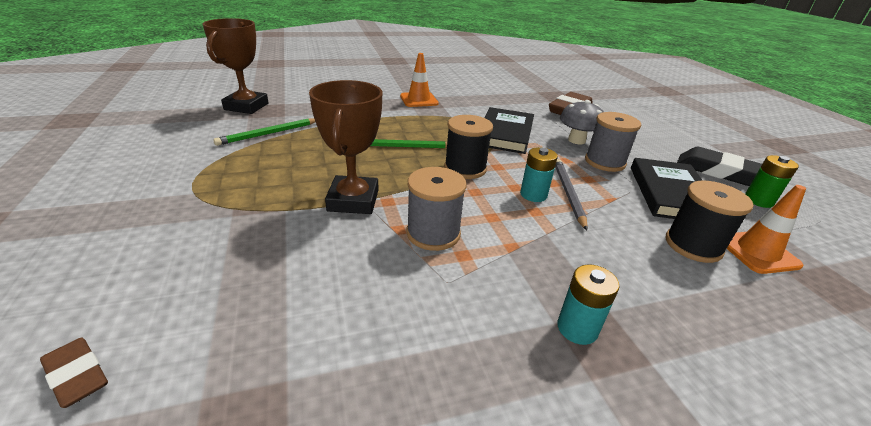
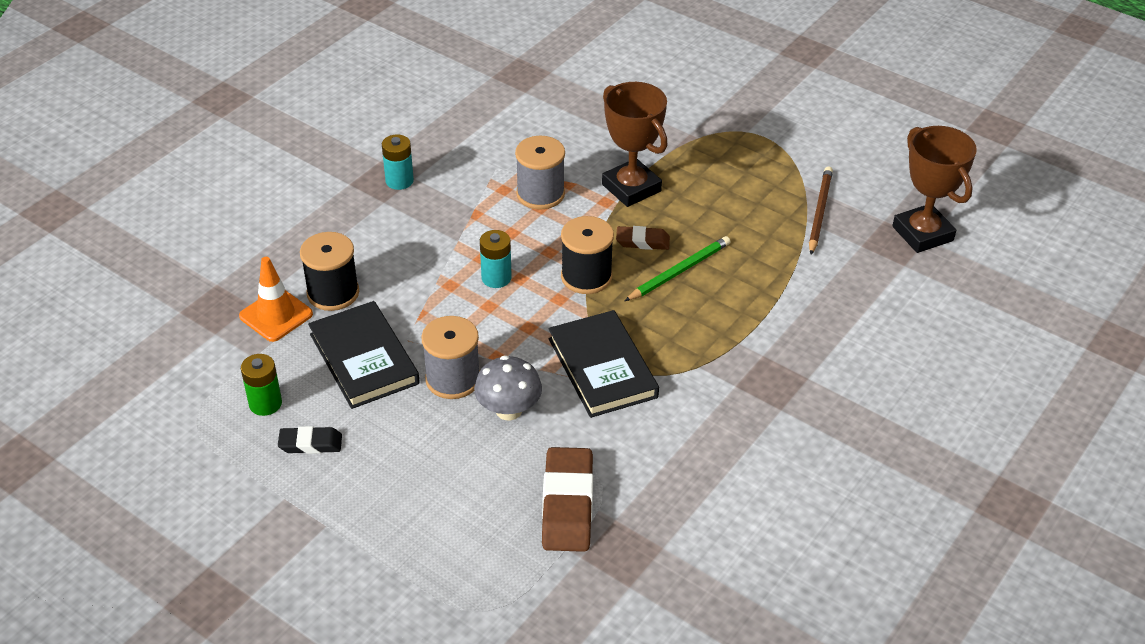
camera: 145 degrees right, 10 degrees up
brown eraser [40,338,108,408] -> brown eraser moved to [616,226,670,250]
green pencil [213,118,315,146] -> brown pencil [809,167,833,255]
orange traffic cone [400,53,439,107] -> none
grey pencil [555,159,588,230] -> none
black eraser [677,147,762,186] -> black eraser [278,426,342,454], size x0.56

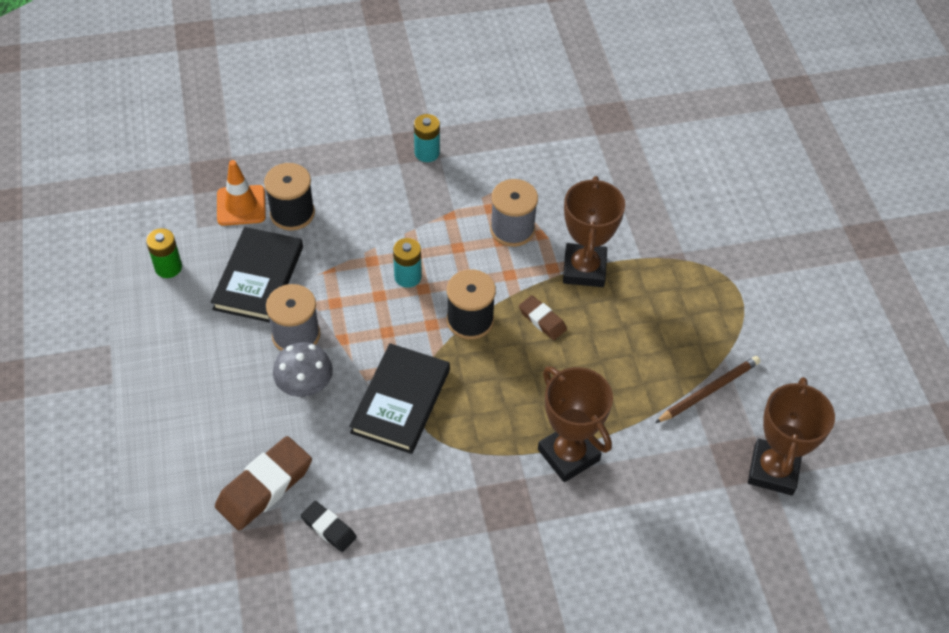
camera: 40 degrees right, 10 degrees up
black eraser [278,426,342,454] -> black eraser moved to [301,501,357,552]
green pencil [625,236,730,301] -> none
none -> brown trophy [538,366,613,482]

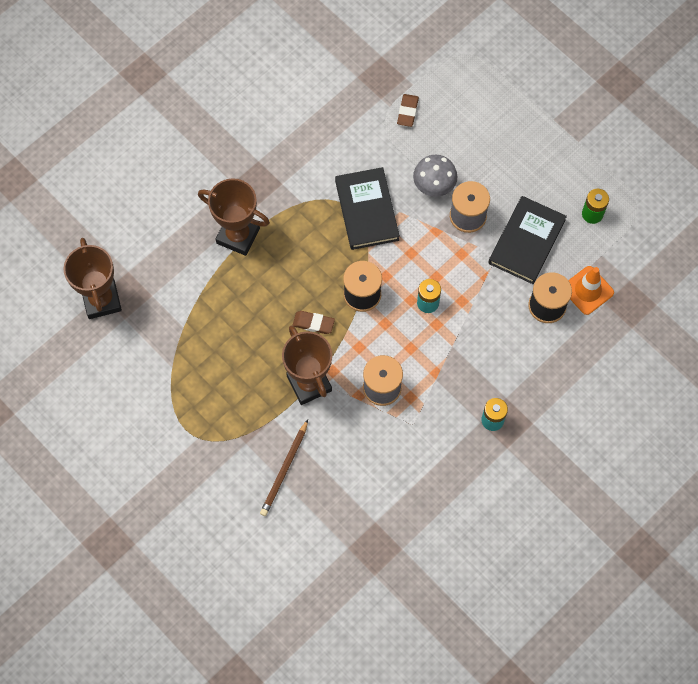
camera: 150 degrees right, 15 degrees up
black book [211,227,303,323] -> black book turned 45 degrees clockwise [488,196,567,284]
brown eraser [215,436,312,531] -> brown eraser [397,94,419,127], size x0.56
black eraser [301,501,357,552] -> none
brown pencil [655,356,761,423] -> brown pencil moved to [260,420,308,516]

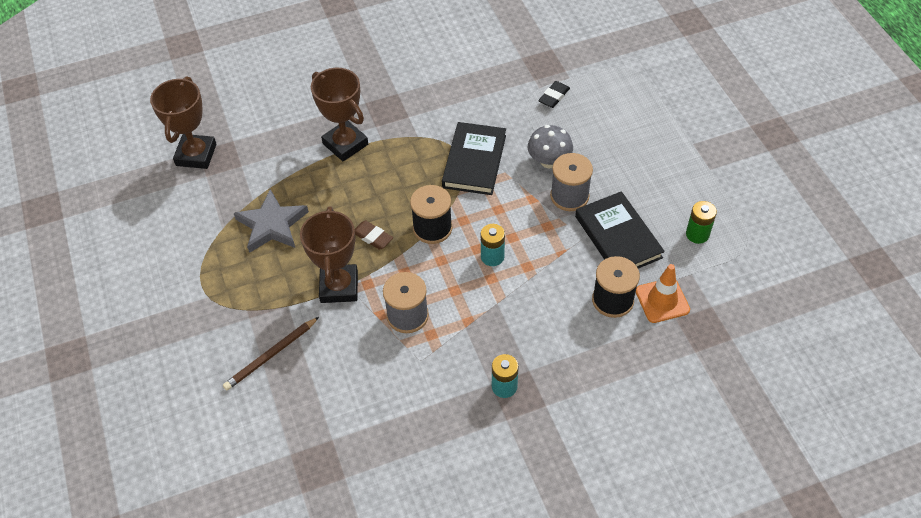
camera: 25 degrees right, 15 degrees down
brown eraser [397,94,419,127] -> black eraser [538,81,570,108]
black book [488,196,567,284] -> black book turned 75 degrees counterclockwise [575,191,665,269]
none -> grey star [234,189,309,253]

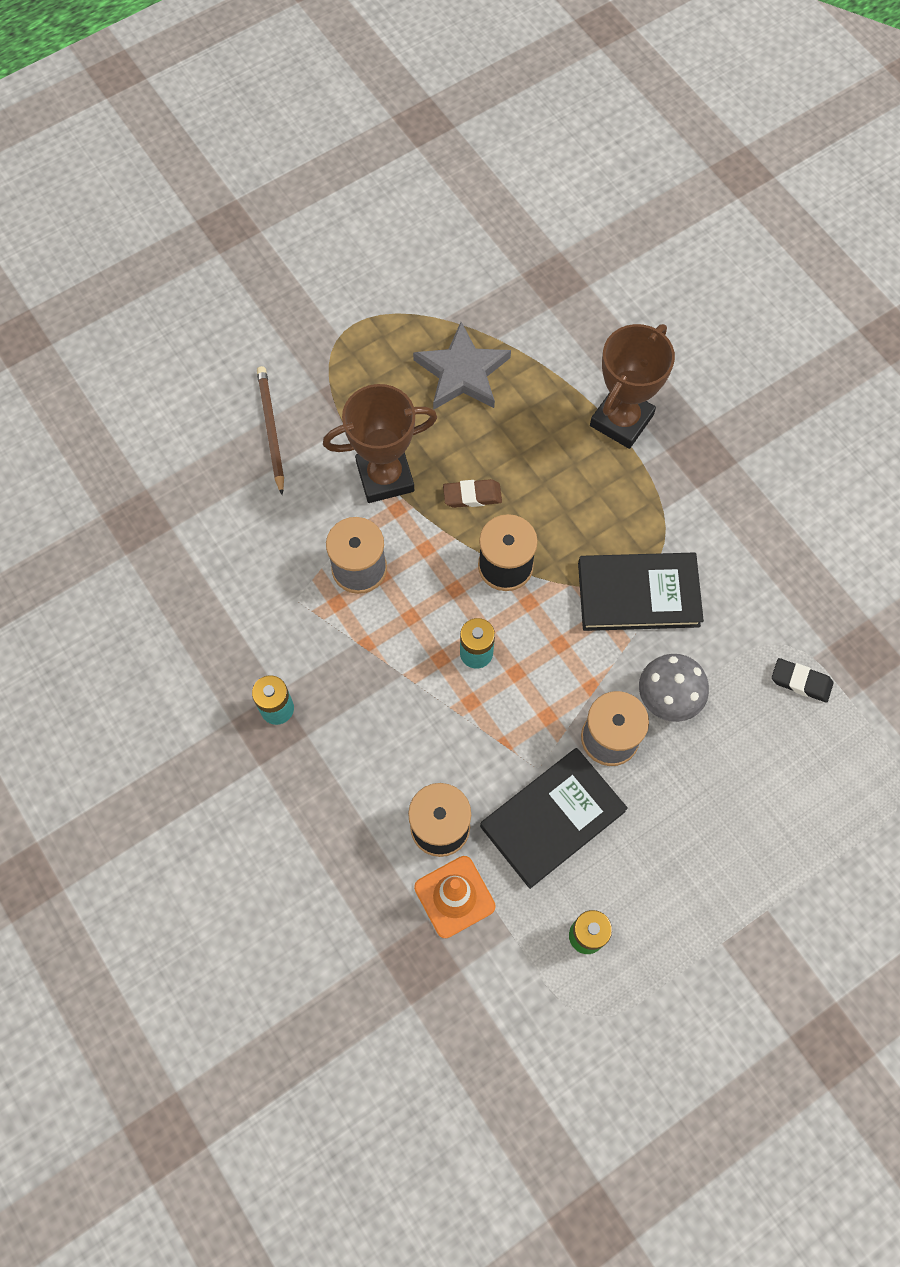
camera: 75 degrees right, 15 degrees up
brown trophy [150,77,216,169] -> none
brown pencil [223,317,319,390] -> brown pencil turned 45 degrees clockwise [257,366,284,495]
brown eraser [355,221,393,250] -> brown eraser turned 60 degrees clockwise [443,479,502,508]

